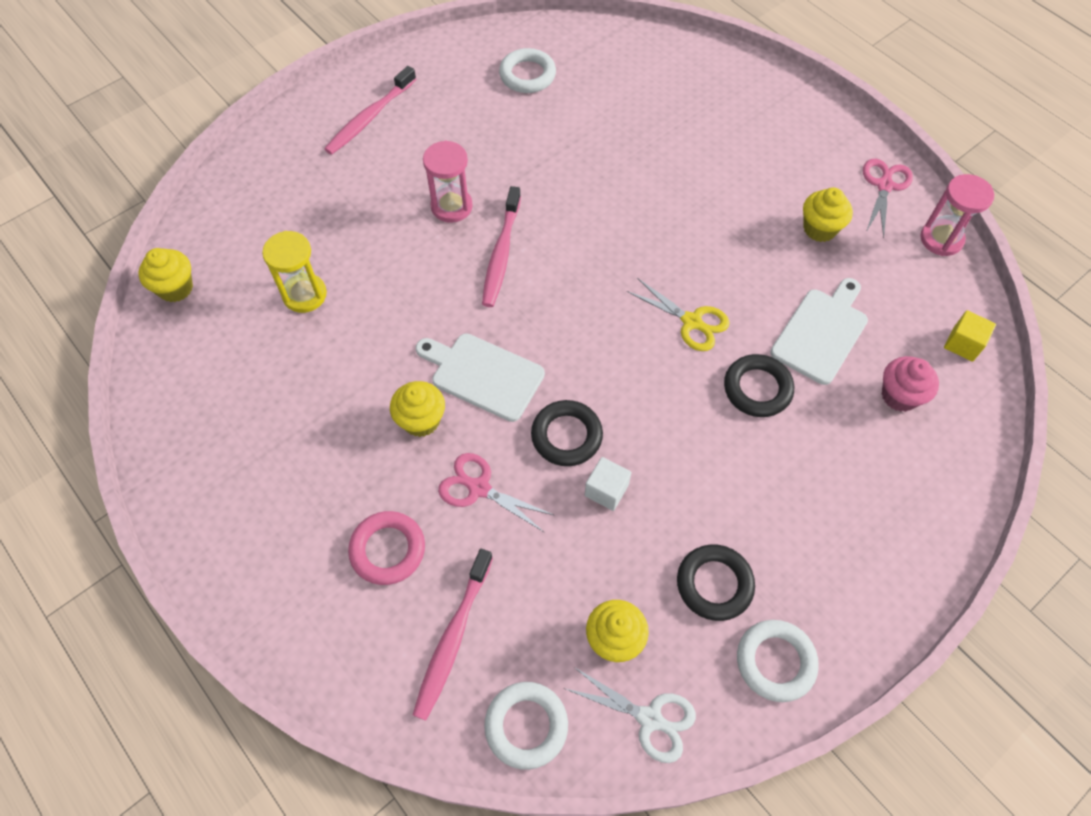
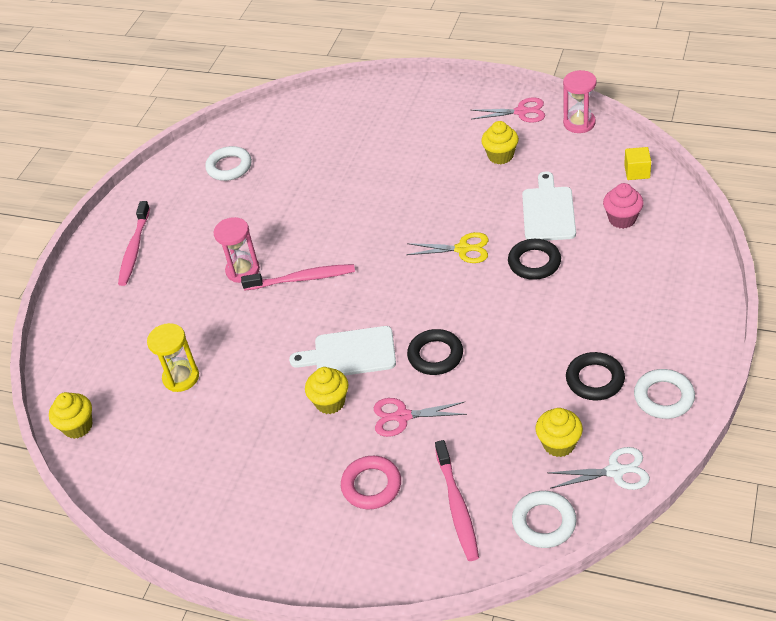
camera: 25 degrees left, 15 degrees down
pink toothbrush [482,186,521,307] -> pink toothbrush turned 75 degrees counterclockwise [241,264,355,291]
white cube [585,457,632,511] -> none
pink scissors [863,159,913,238] -> pink scissors turned 105 degrees clockwise [471,97,545,123]

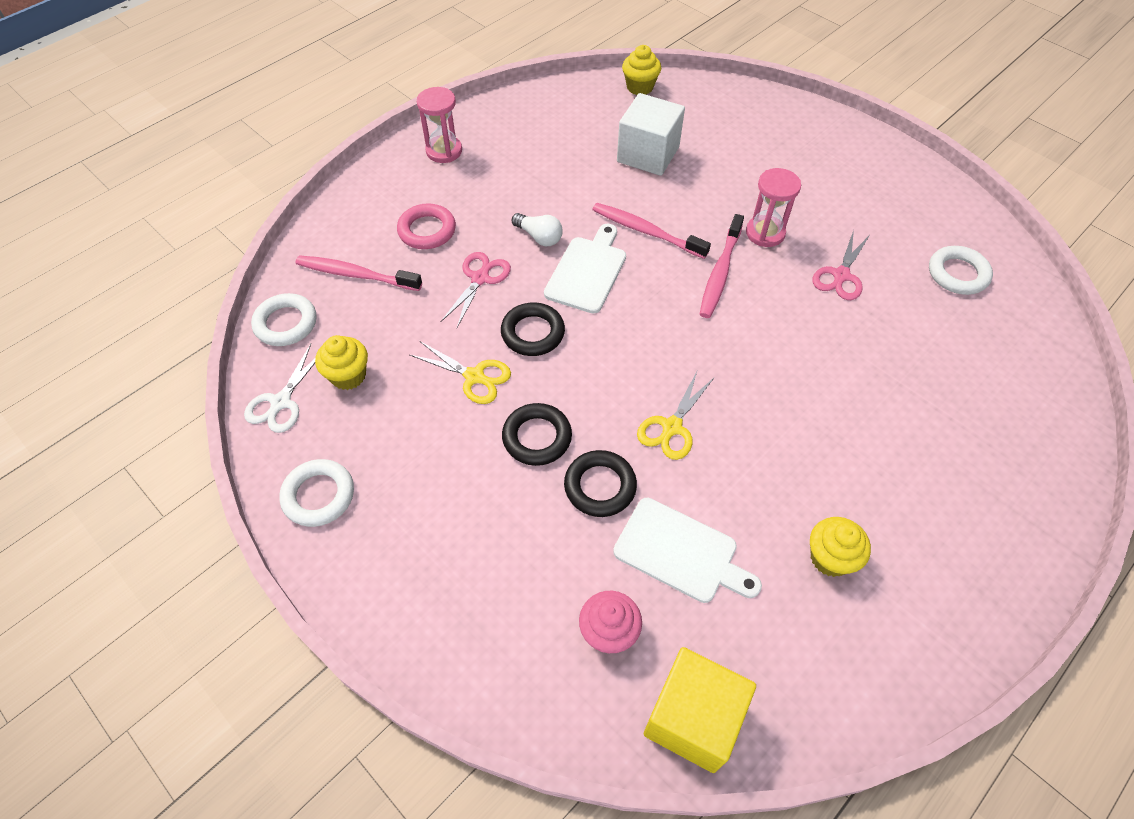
camera: 110 degrees right, 10 degrees up
pink toothbrush [118,201,150,286] -> pink toothbrush moved to [592,203,711,259]
yellow hourglass [147,323,199,392] -> white cube [617,93,685,176]
yellow cupcake [305,367,348,414] -> white light bulb [512,213,563,246]
pink scissors [471,97,545,123] -> pink scissors moved to [812,230,870,300]
pink hourglass [563,70,597,133] -> pink hourglass moved to [417,87,462,163]
black ring [566,352,625,400] -> black ring moved to [502,403,572,466]
yellow cube [624,147,651,180] -> yellow cube [644,647,756,773], size x1.98
none -> yellow scissors [410,341,511,404]

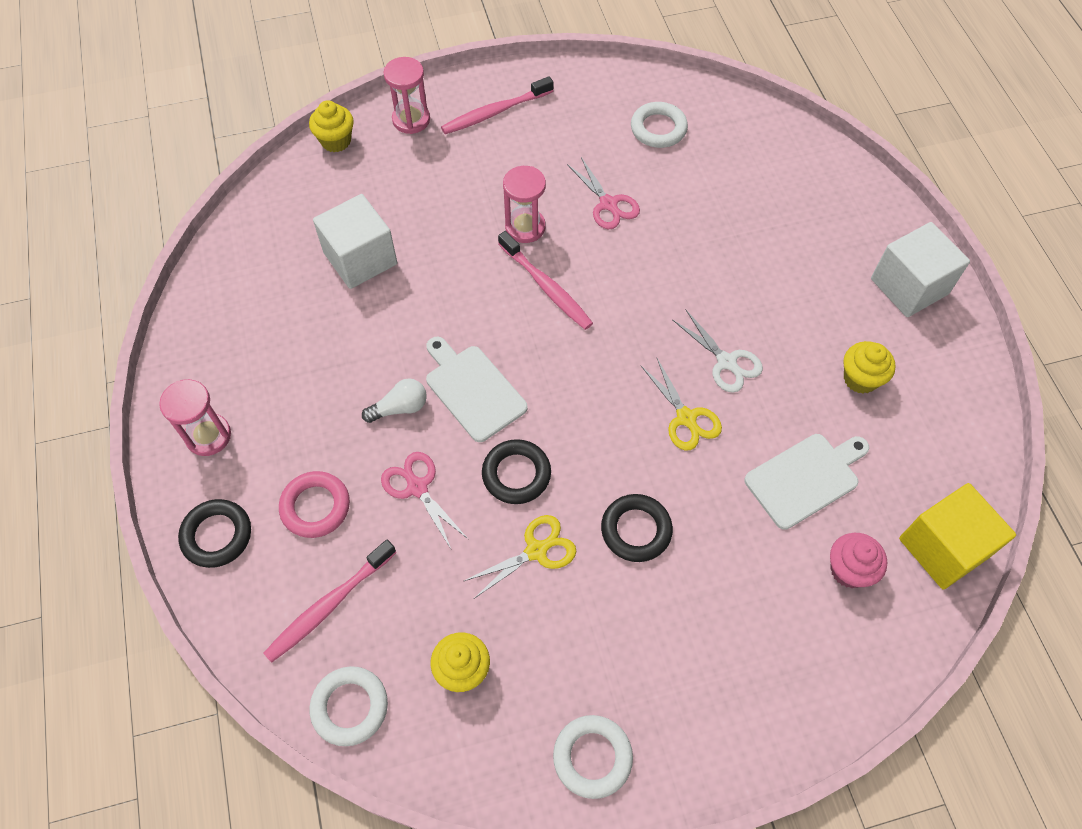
camera: 60 degrees left, 5 degrees up
white scissors [244,344,315,433] -> white scissors moved to [672,310,763,393]
black ring [564,450,637,517] -> black ring moved to [178,499,251,568]
pink toothbrush [592,203,711,259] -> pink toothbrush moved to [441,76,554,134]
yellow cupcake [622,45,661,95] -> yellow cupcake moved to [309,101,354,152]
none -> pink hourglass [383,57,430,134]
none -> white cube [871,222,970,317]

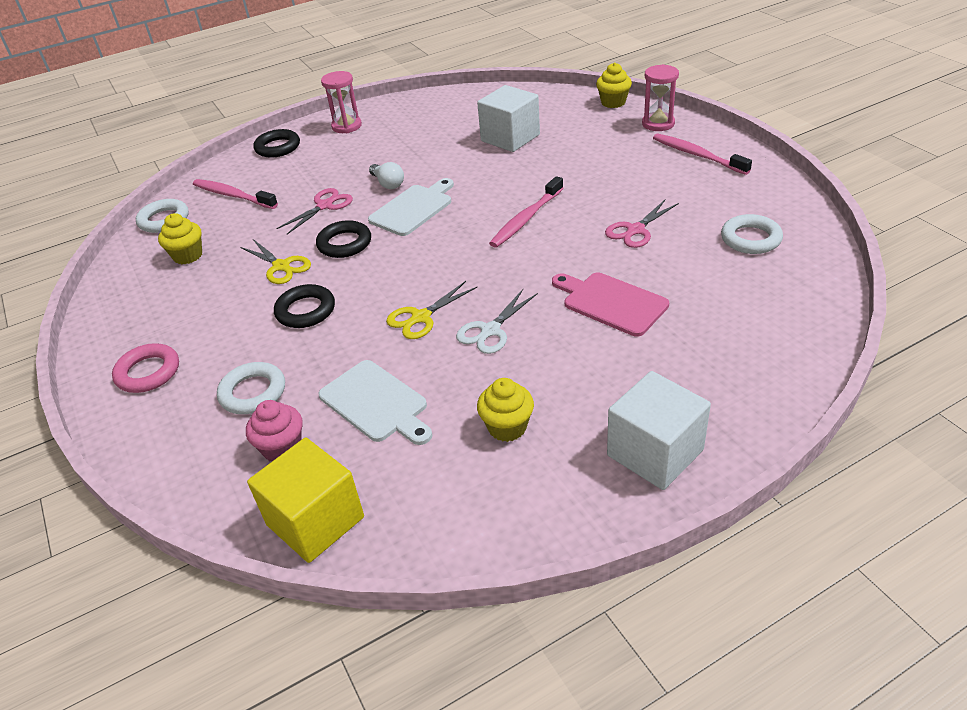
camera: 80 degrees right, 20 degrees down
pink ring [279,471,350,538] -> pink ring moved to [112,343,179,393]
pink hourglass [503,166,546,243] -> none
white ring [553,715,633,799] -> white ring moved to [217,362,285,414]
none -> pink cutting board [552,272,669,337]

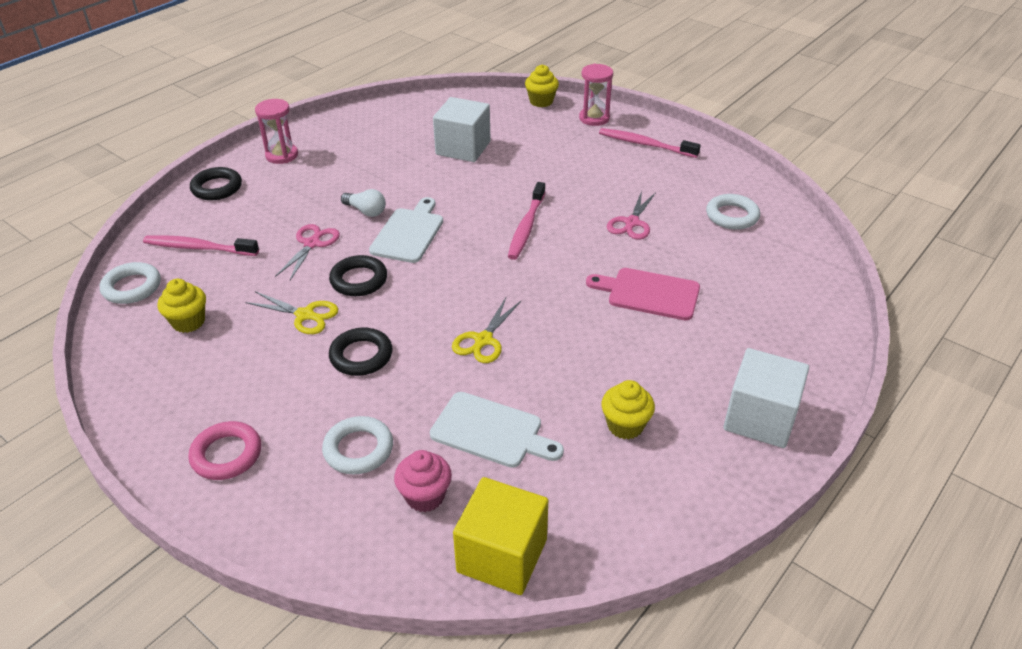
camera: 25 degrees left, 0 degrees up
white scissors [456,289,538,354] -> none

